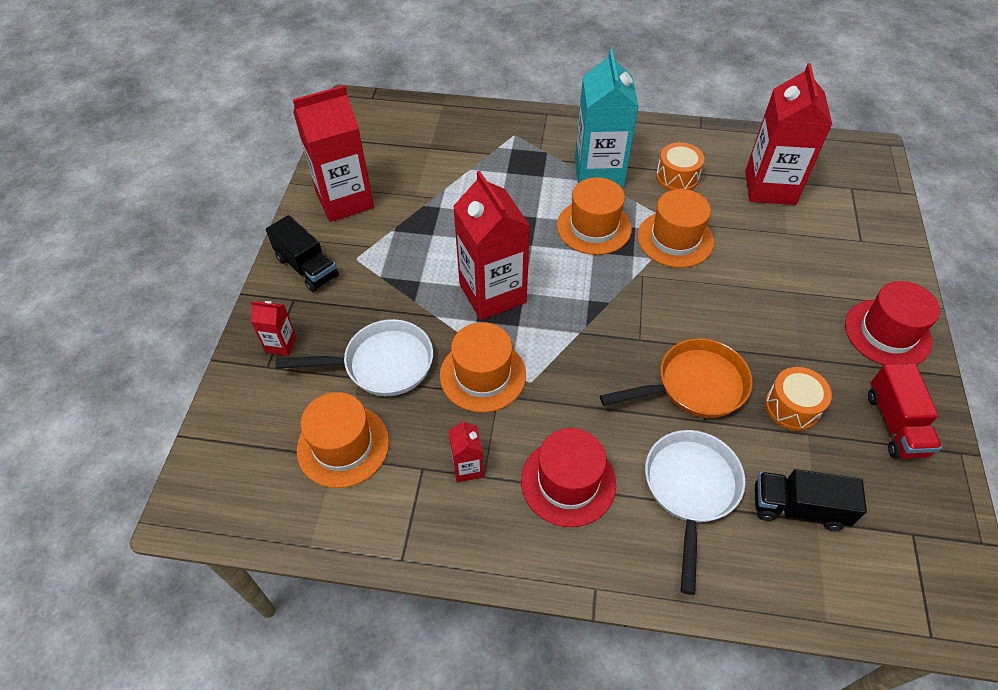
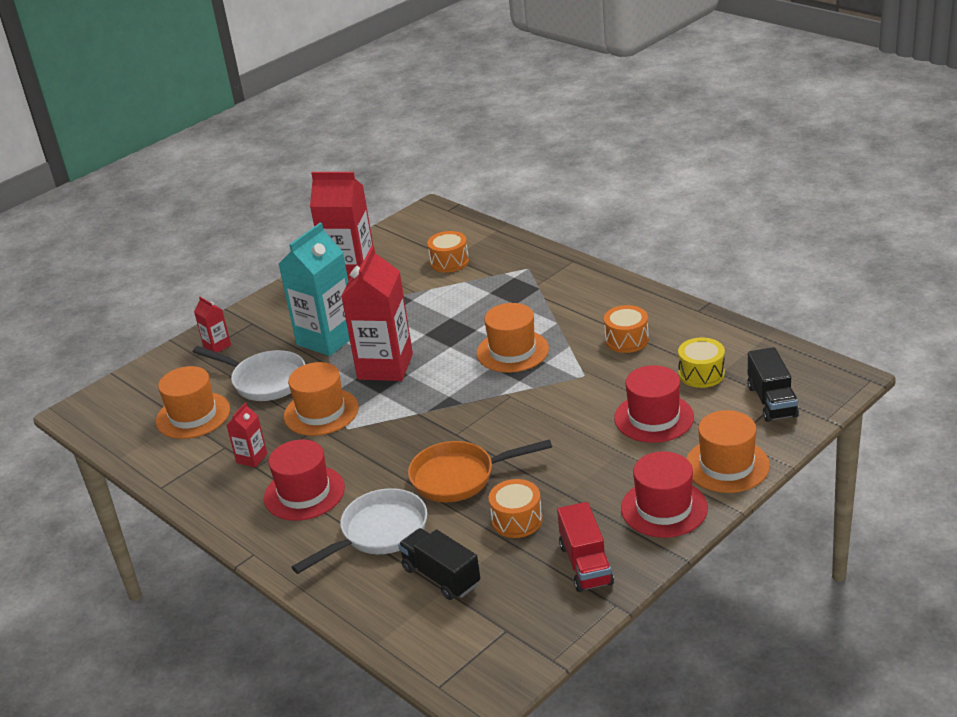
camera: 40 degrees right, 20 degrees down
black truck [266,215,339,292] -> black truck moved to [747,347,799,422]
turquoise carton [575,49,639,188] -> turquoise carton moved to [279,223,350,356]
orange pan [600,338,753,418] -> orange pan turned 150 degrees clockwise [408,439,552,502]
orange hat [637,189,714,268] -> orange hat moved to [686,410,770,493]
red carton [745,63,832,205] -> yellow drum [678,338,725,388]
red truck [868,364,942,459] -> red truck turned 45 degrees counterclockwise [557,502,614,592]
none -> orange drum [427,231,469,273]
none -> red hat [614,365,694,443]

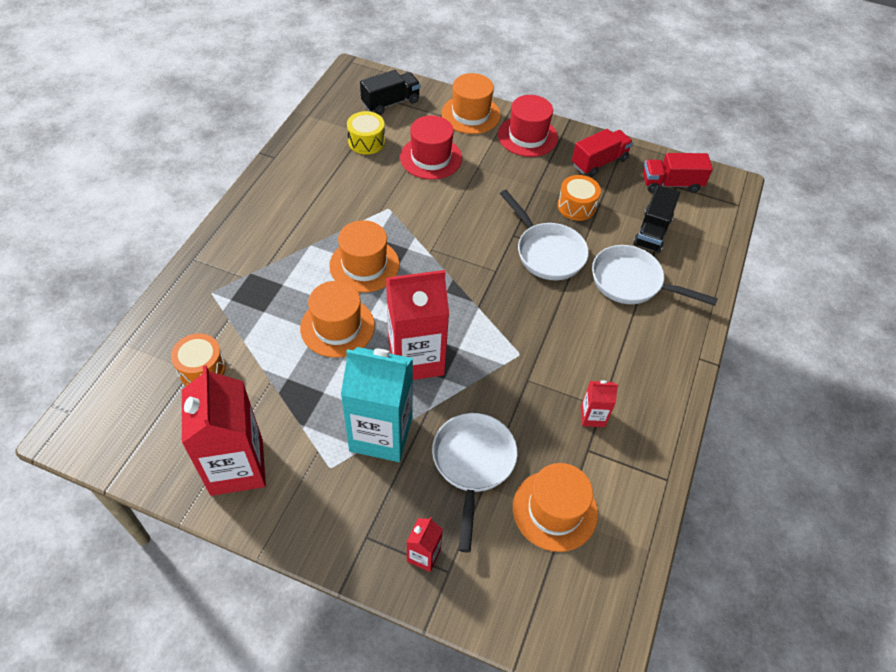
camera: 120 degrees left, 20 degrees up
red hat [264,439,345,521] -> none
orange hat [284,362,359,436] -> orange hat moved to [300,281,375,358]
orange pan [408,439,552,502] -> white pan [500,190,589,280]
orange drum [604,305,649,353] -> none
none -> red truck [643,153,713,193]

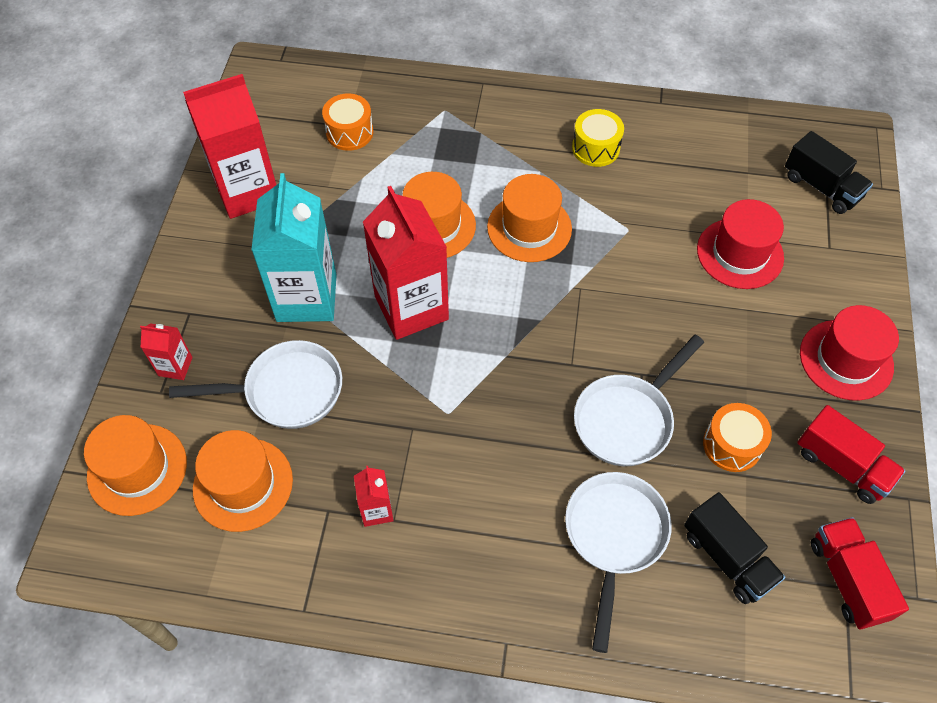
camera: 80 degrees right, 5 degrees up
yellow drum [347,111,385,155] -> yellow drum moved to [572,109,624,167]
orange hat [442,73,501,134] -> orange hat moved to [84,415,187,516]
black truck [633,185,680,253] -> black truck turned 135 degrees counterclockwise [684,492,785,604]

